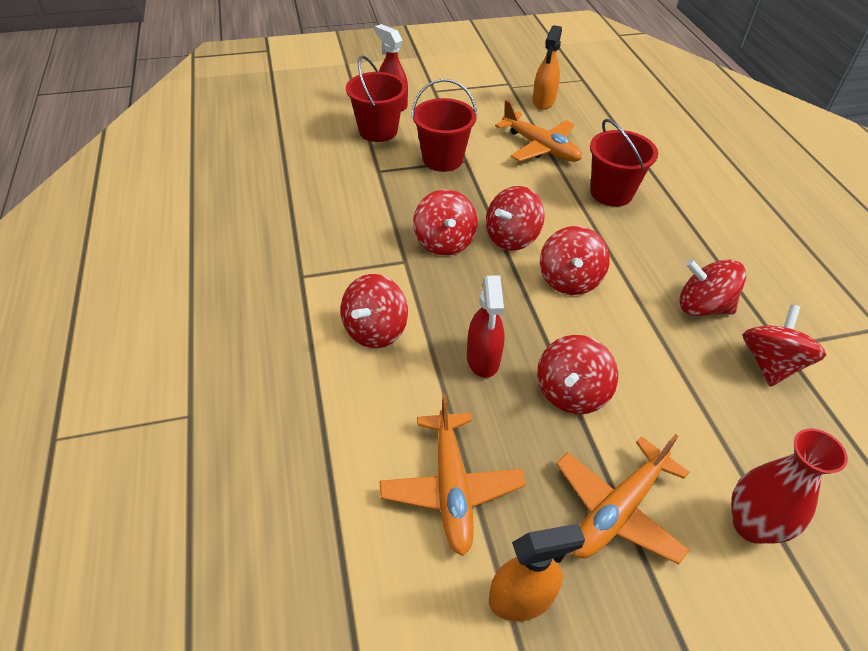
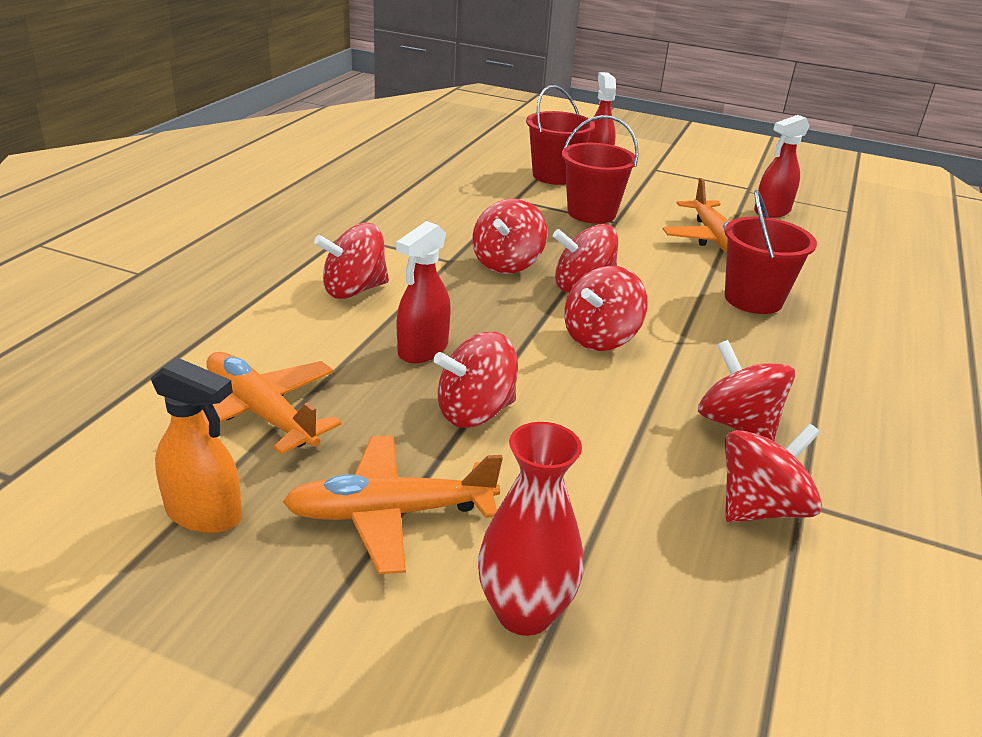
camera: 35 degrees right, 15 degrees down
orange plane [380,394,526,556] -> orange plane turned 105 degrees clockwise [202,352,342,454]
orange spray bottle [532,25,562,109] -> red spray bottle [754,115,810,218]

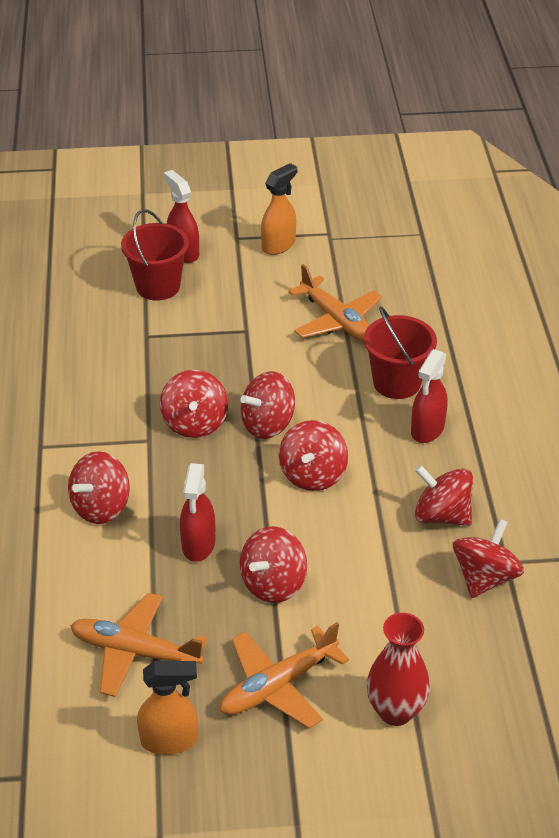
camera: 25 degrees left, 10 degrees up
red bucket [562,115,639,224] -> none
red spray bottle [754,115,810,218] -> red spray bottle moved to [411,349,448,443]
none -> orange spray bottle [261,163,297,255]

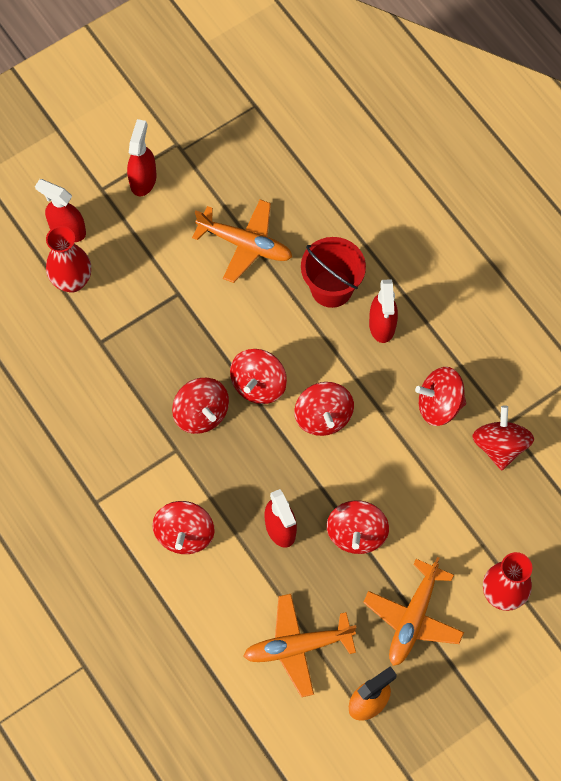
camera: 30 degrees left, 25 degrees up
red bucket [121,209,189,301] -> red vase [46,226,91,293]
orange spray bottle [261,163,297,255] -> red spray bottle [127,119,156,196]

